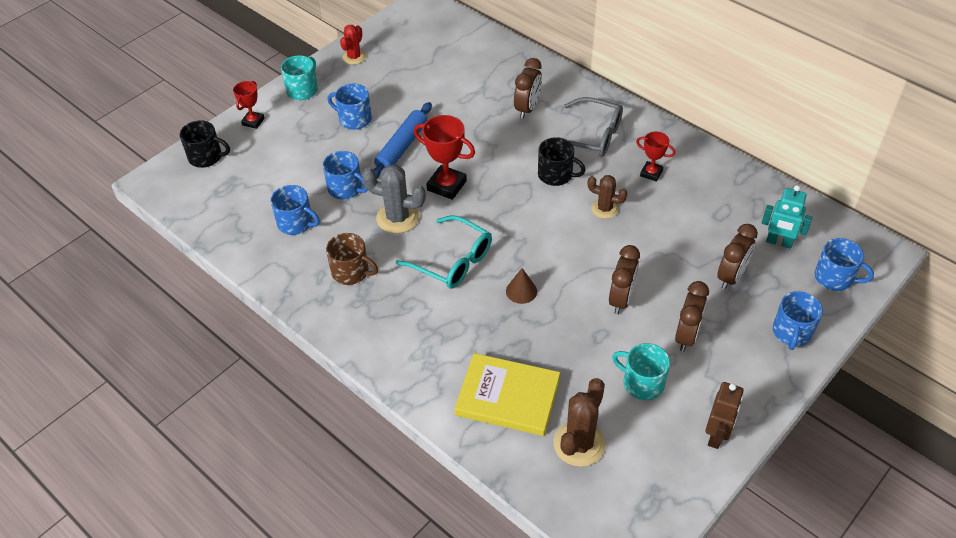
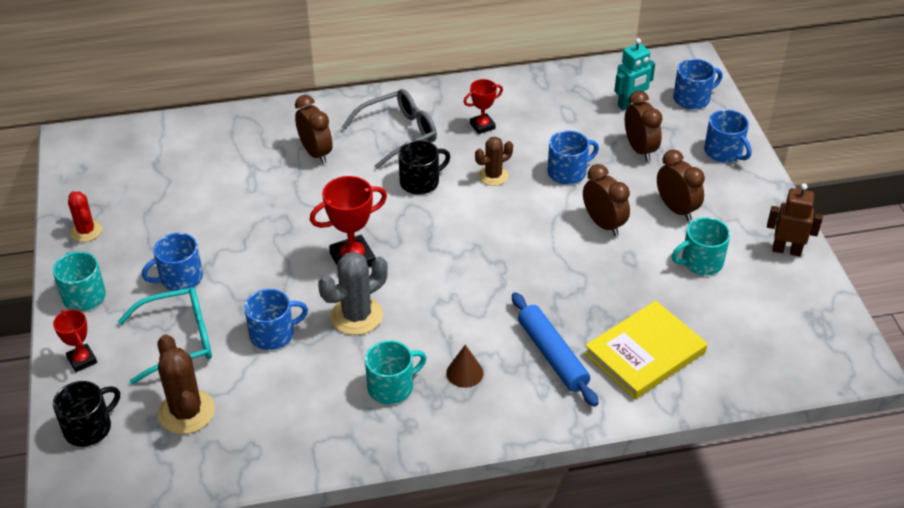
camera: 55 degrees left, 5 degrees down
blue mug [270,185,320,235] -> blue mug moved to [547,130,599,185]
brown mug [326,233,378,285] -> turquoise mug [365,340,427,404]
blue rolling pin [373,102,432,179] -> blue rolling pin moved to [512,292,598,407]
turquoise glasses [396,215,492,289] -> turquoise glasses moved to [118,287,212,384]
brown cone [506,268,537,304] -> brown cone moved to [446,345,483,388]
brown cactus [553,378,605,467] -> brown cactus moved to [157,334,215,434]
brown robot [705,382,744,449] -> brown robot turned 45 degrees counterclockwise [767,183,823,256]

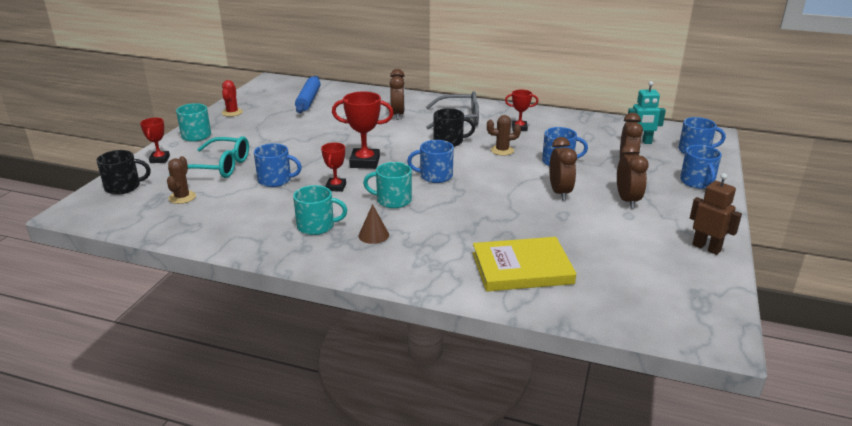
camera: 30 degrees right, 15 degrees down
blue mug [142,233,203,291] -> blue mug moved to [407,140,454,183]
brown cactus [157,334,215,434] -> brown cactus [167,156,196,204], size x0.64
grey cactus [318,252,388,335] -> red trophy [321,143,346,192]
blue rolling pin [512,292,598,407] -> blue rolling pin moved to [295,76,321,113]
turquoise mug [672,217,730,275] -> turquoise mug moved to [363,162,412,208]

